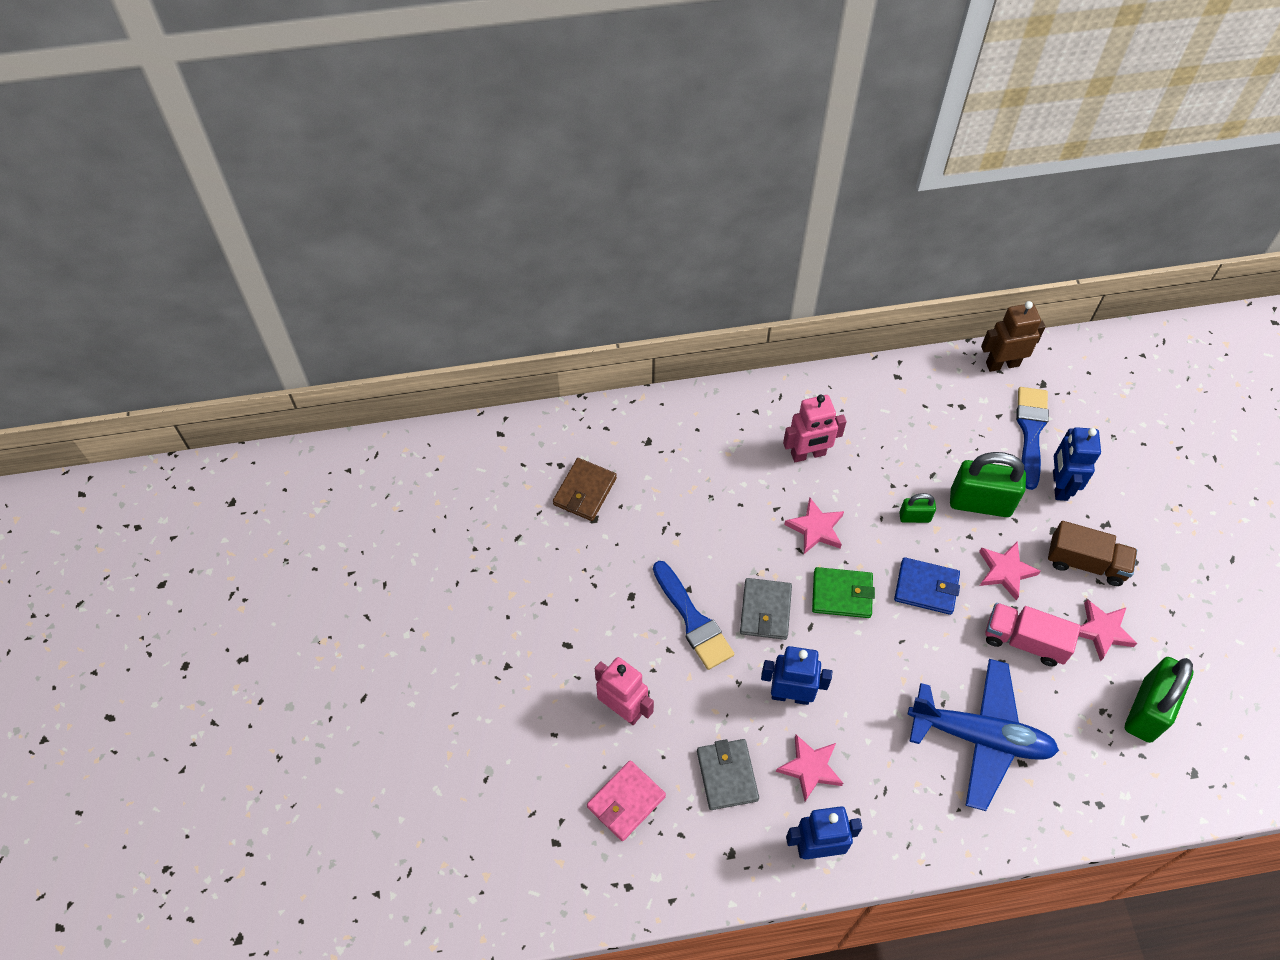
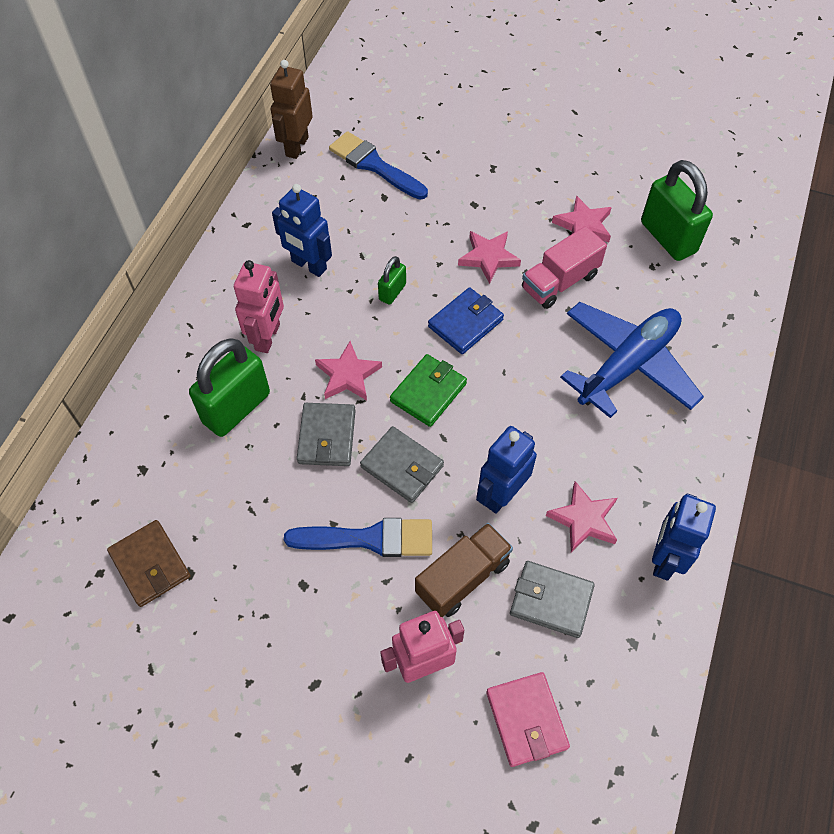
camera: 60 degrees left, 0 degrees up
green padlock [950,452,1026,517] -> green padlock moved to [189,338,270,437]
brown truck [1048,521,1137,586] -> brown truck moved to [415,523,513,617]
blue robot [1053,427,1101,501] -> blue robot moved to [272,184,332,277]
none -> grey wallet [297,403,356,466]

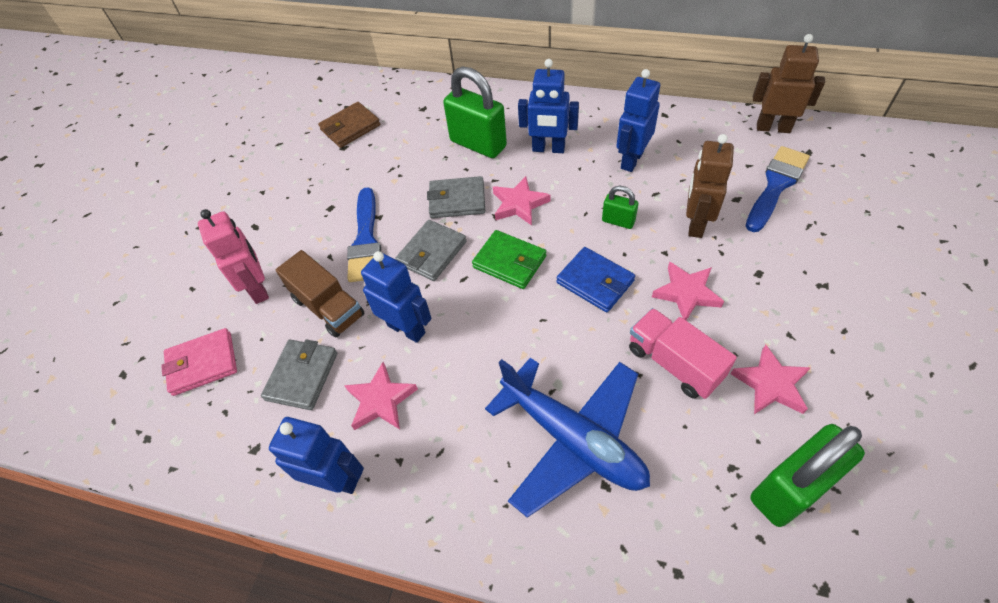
camera: 90 degrees right, 5 degrees down
pink robot [234,260,284,353] -> blue robot [518,59,579,153]
none -> brown robot [686,134,734,238]

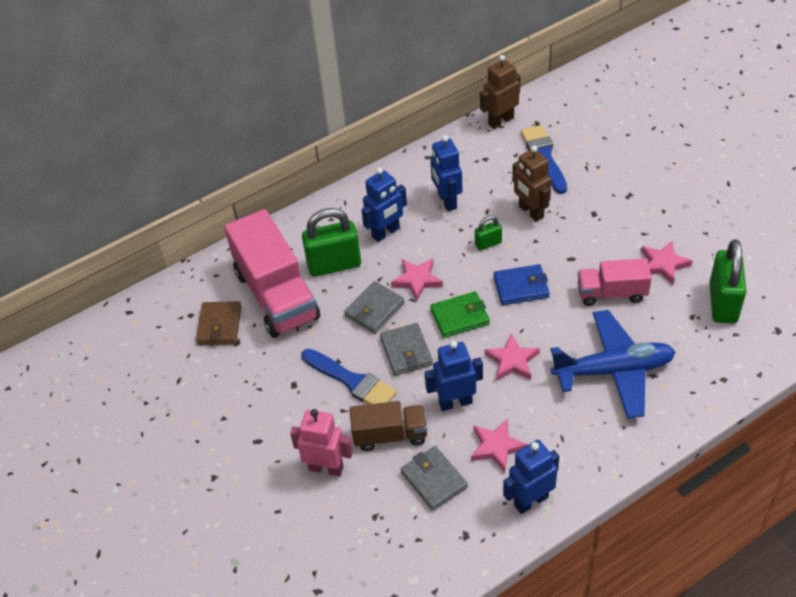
camera: 50 degrees left, 5 degrees down
pink wallet [161,328,237,396] -> none
pink star [652,262,724,320] -> pink star moved to [485,334,540,380]
none -> pink truck [224,209,320,338]

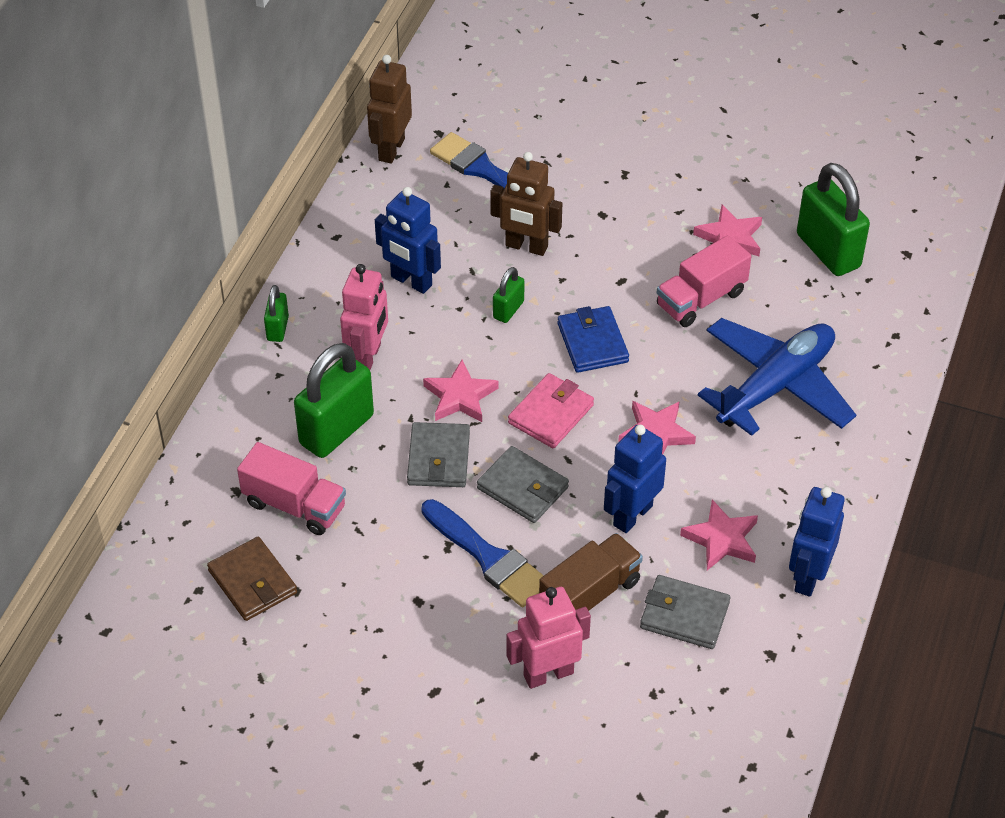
camera: 40 degrees left, 0 degrees up
pink truck [224,209,320,338] -> pink truck [237,442,346,535], size x0.56
blue brush [301,349,397,404] -> blue brush turned 45 degrees clockwise [421,499,544,607]
blue robot [361,168,407,242] -> pink robot [340,264,388,370]
green wallet [430,291,490,338] -> pink wallet [508,373,594,448]
blue wallet [494,264,550,305] -> blue wallet turned 60 degrees counterclockwise [558,306,629,373]
none -> green padlock [264,285,289,342]

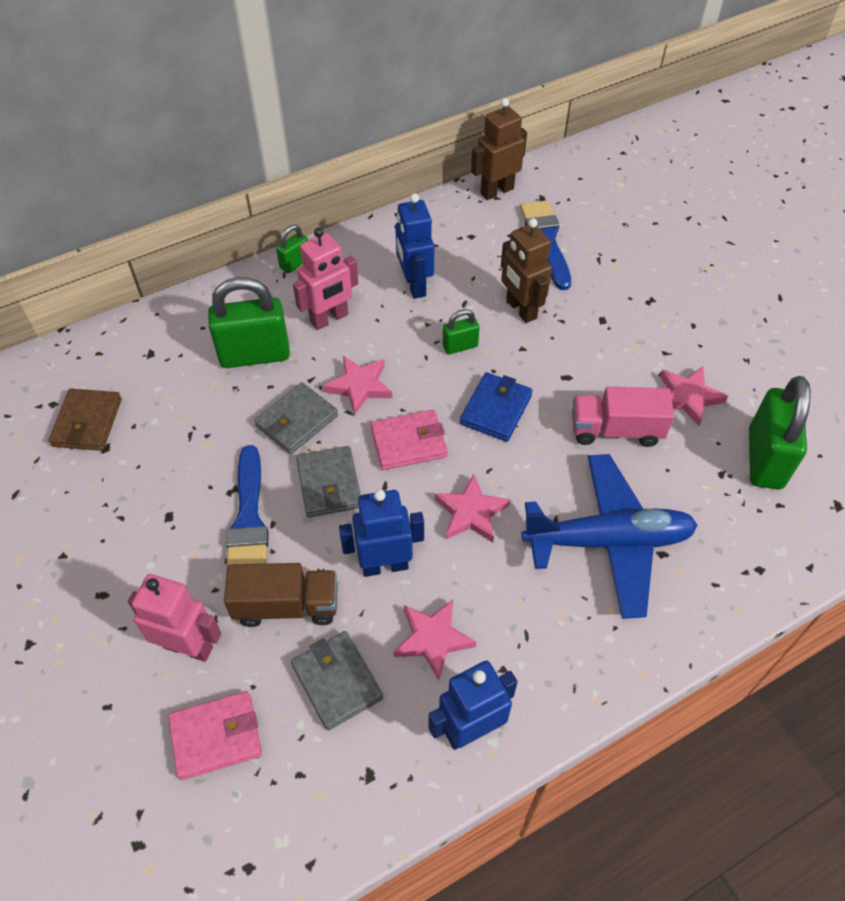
camera: 40 degrees right, 5 degrees up
pink truck [237,442,346,535] -> none
none -> pink wallet [168,691,262,780]

